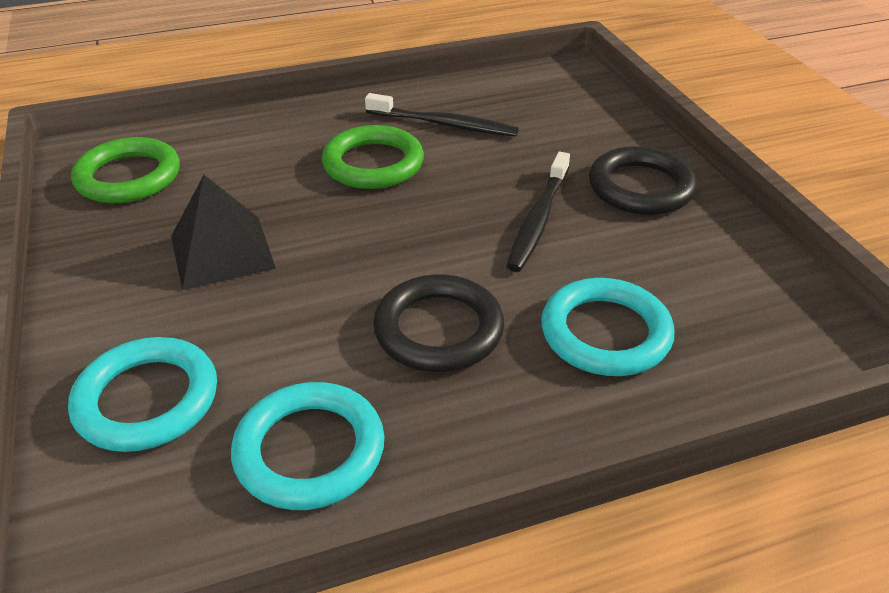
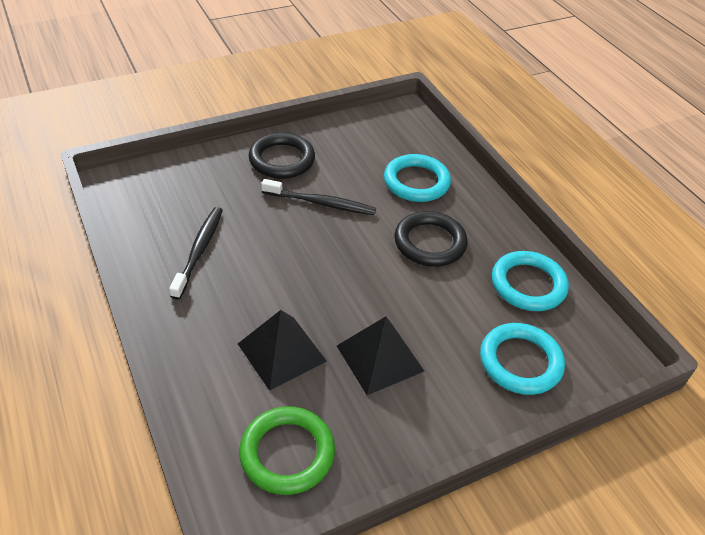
camera: 100 degrees left, 5 degrees up
green ring [322,125,424,189] -> none
none -> black pyramid [238,310,327,391]

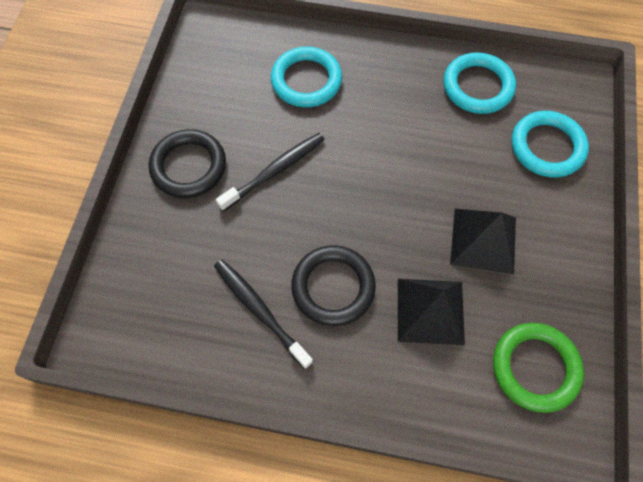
camera: 50 degrees left, 20 degrees up
black ring [394,211,467,267] -> black ring moved to [291,245,376,326]

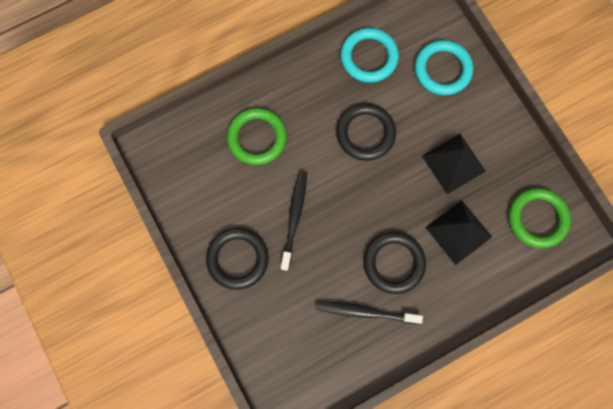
camera: 40 degrees left, 10 degrees up
turquoise ring [271,47,342,107] -> green ring [227,108,287,165]
none -> black ring [336,103,396,161]

